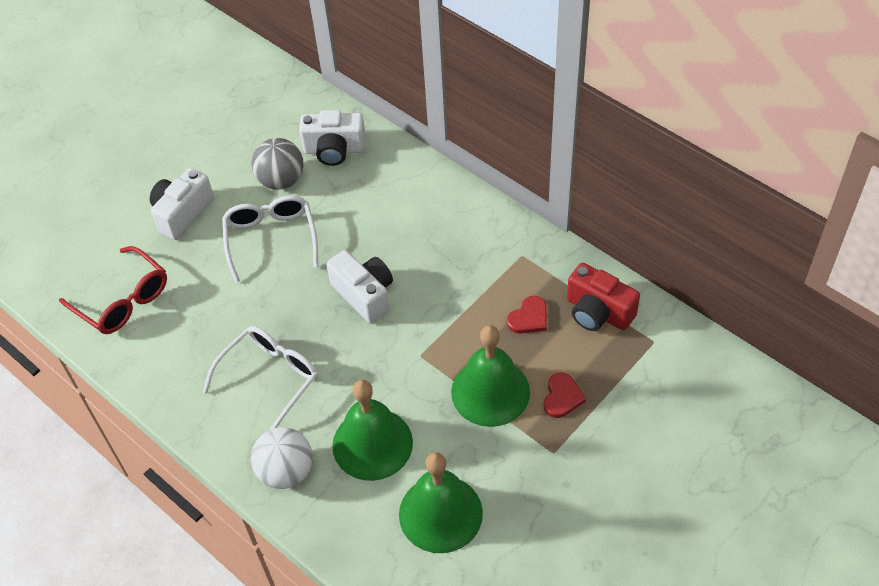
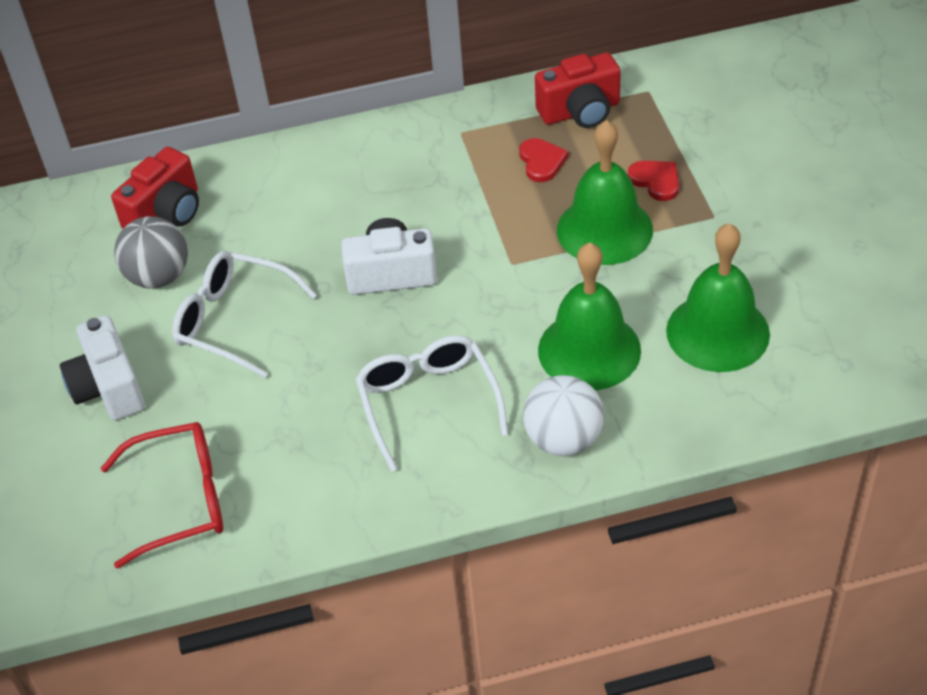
camera: 55 degrees left, 5 degrees down
white camera [299,110,366,166] -> red camera [111,147,199,229]

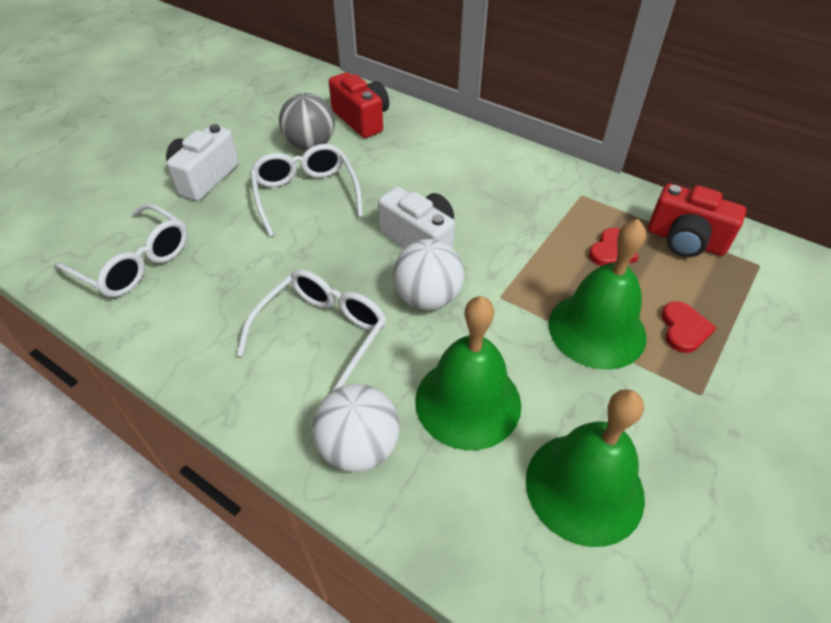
camera: 45 degrees right, 0 degrees up
red glasses [101,422,223,568] -> white glasses [54,203,188,297]
red camera [111,147,199,229] -> red camera turned 120 degrees counterclockwise [329,72,389,138]
none -> white ball [393,239,464,310]

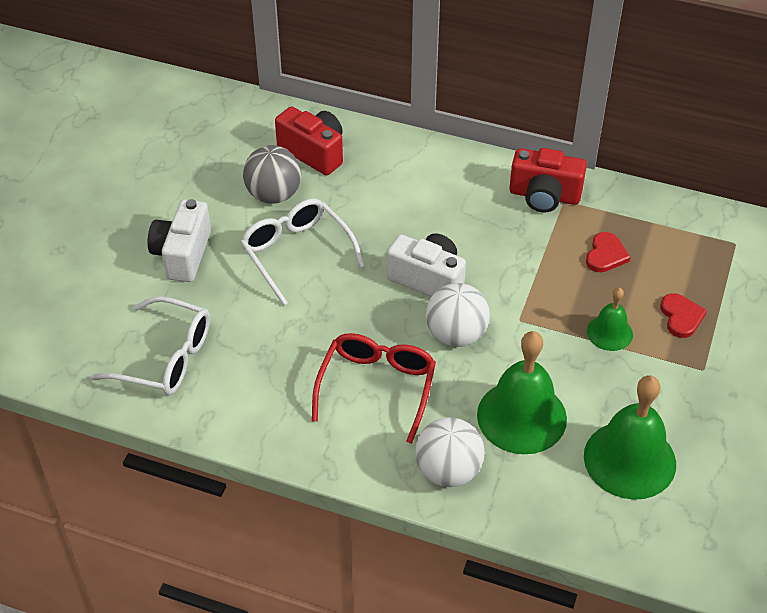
camera: 15 degrees left, 0 degrees up
white glasses [237,269,386,392] -> red glasses [312,333,436,444]
green bell [548,219,646,369] -> green bell [587,287,633,351], size x0.54
red camera [648,183,746,257] -> red camera moved to [509,148,587,213]

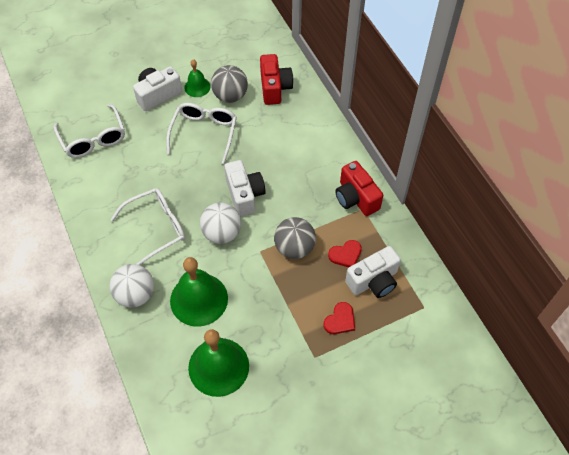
camera: 45 degrees right, 10 degrees up
red glasses [312,333,436,444] -> white glasses [110,188,185,265]
green bell [587,287,633,351] -> green bell moved to [184,59,211,97]
none -> grey ball [274,217,316,259]
none -> white camera [345,246,401,298]

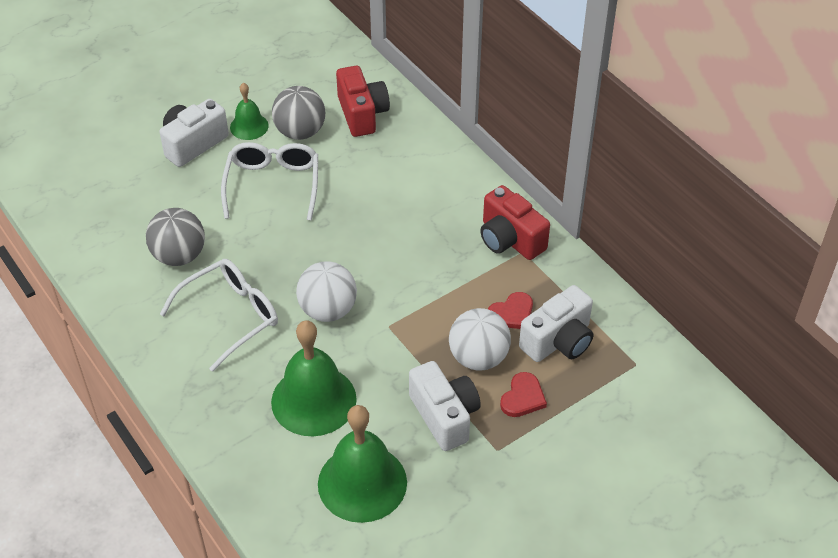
camera: 10 degrees left, 10 degrees down
white glasses [54,104,125,158] -> none
white ball [109,264,154,308] -> white ball moved to [449,308,511,371]
white camera [224,160,266,217] -> white camera moved to [409,361,481,451]
grey ball [274,217,316,259] -> grey ball moved to [146,208,205,266]

